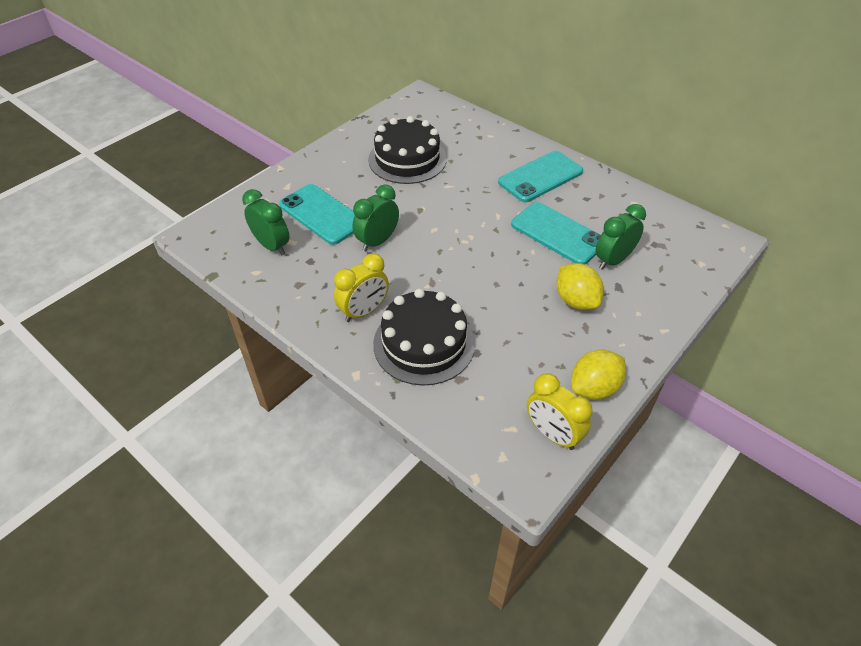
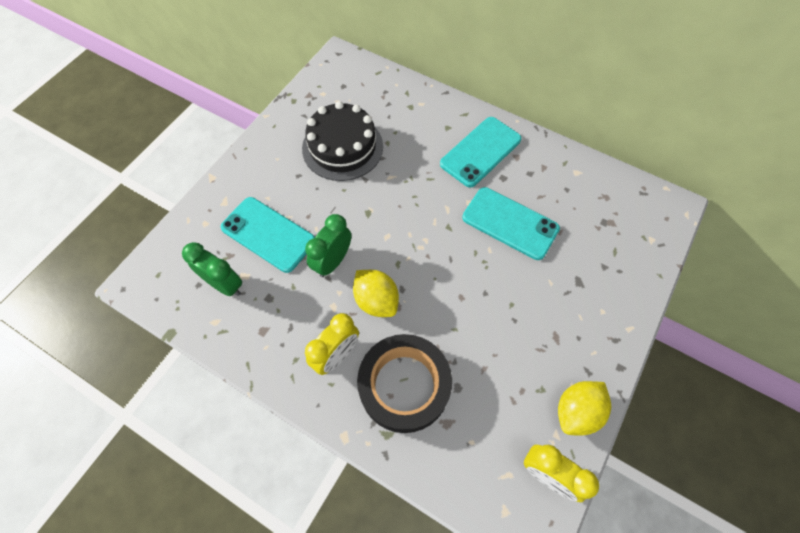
camera: 10 degrees left, 15 degrees up
black cake [373,289,475,386] -> black tape [357,334,452,433]
yellow lemon [557,263,604,310] -> yellow lemon moved to [353,270,399,317]
green clock [596,204,646,270] -> none

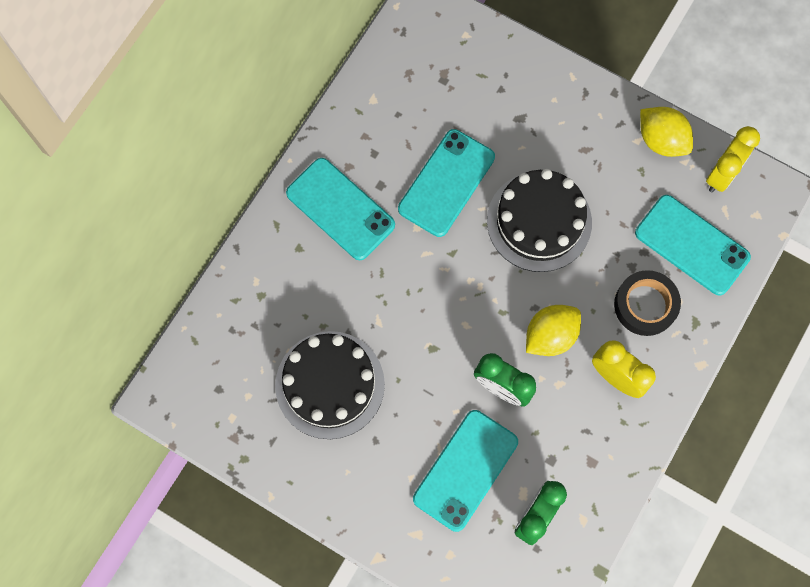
camera: 90 degrees left, 10 degrees up
black tape [357,334,452,433] -> black tape [614,270,681,336], size x0.65
none -> black cake [487,169,592,272]
none -> turquoise phone [635,195,751,296]

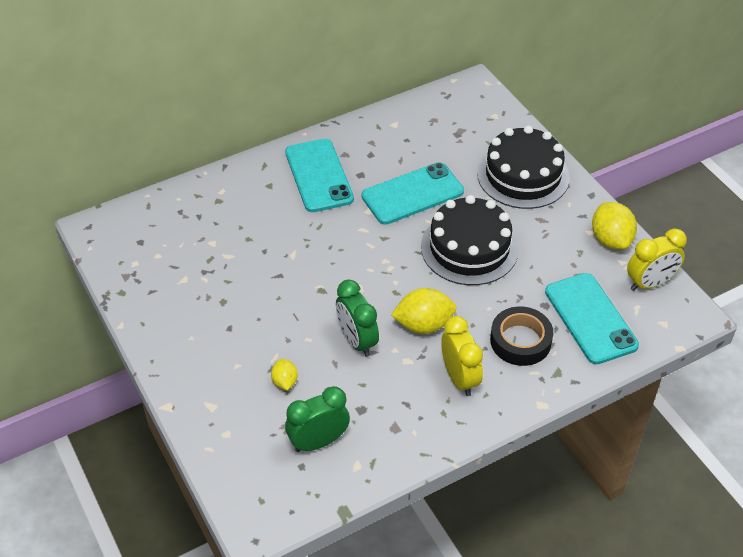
camera: 30 degrees right, 25 degrees down
black cake [275,331,385,439] -> black cake moved to [477,126,570,209]
turquoise phone [413,410,518,532] -> yellow lemon [271,359,298,390]

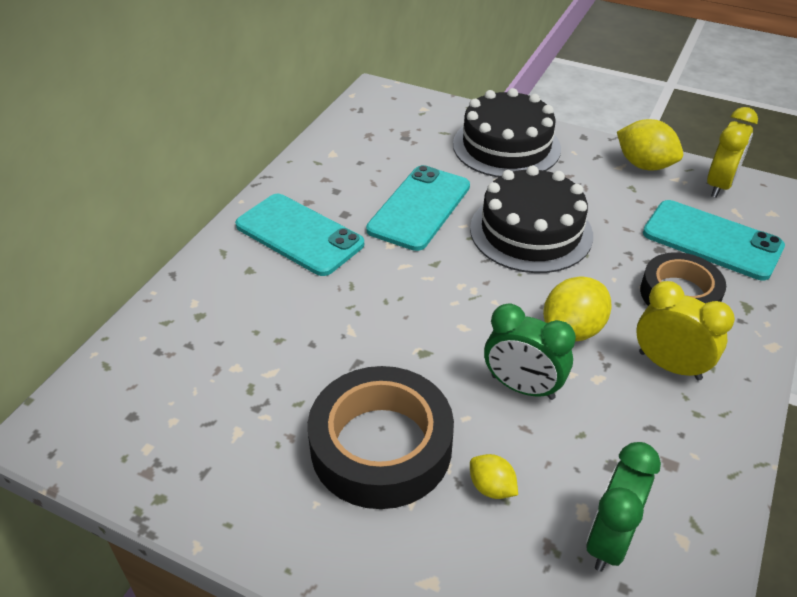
camera: 35 degrees left, 5 degrees down
none -> black tape [308,366,454,509]

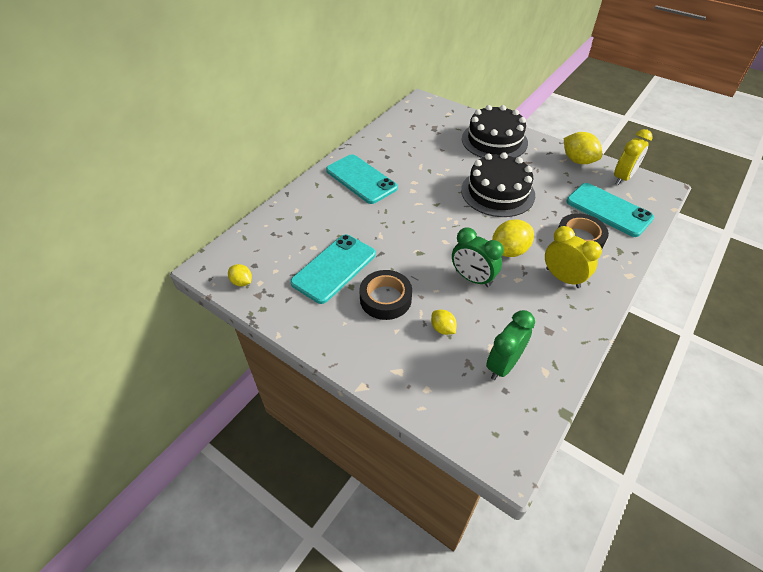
camera: 10 degrees right, 5 degrees up
black tape [308,366,454,509] -> black tape [359,270,412,320], size x0.65
turquoise phone [366,165,470,251] -> turquoise phone moved to [290,235,376,304]
none -> yellow lemon [228,264,252,286]

